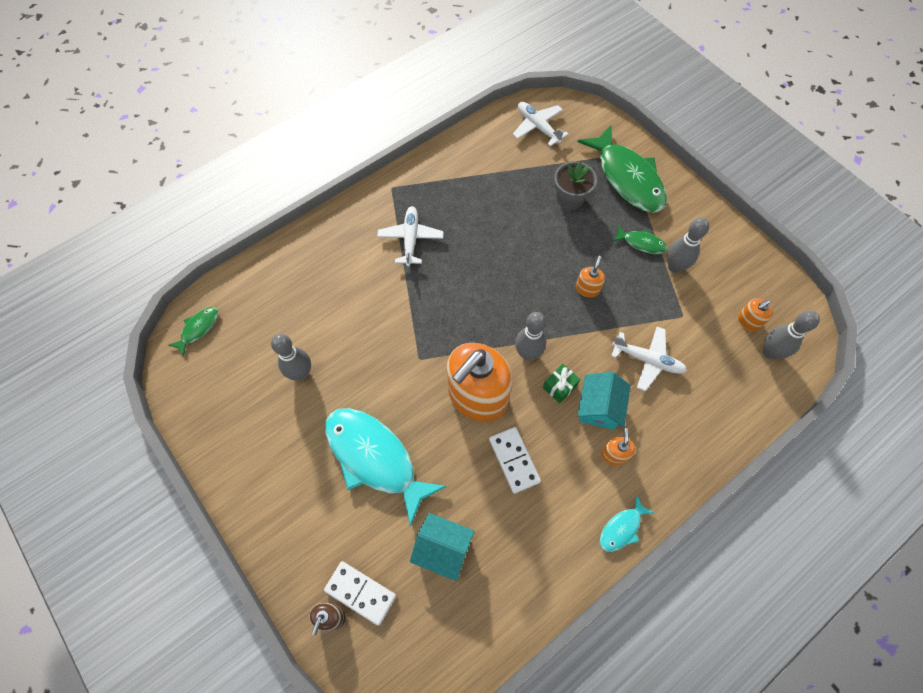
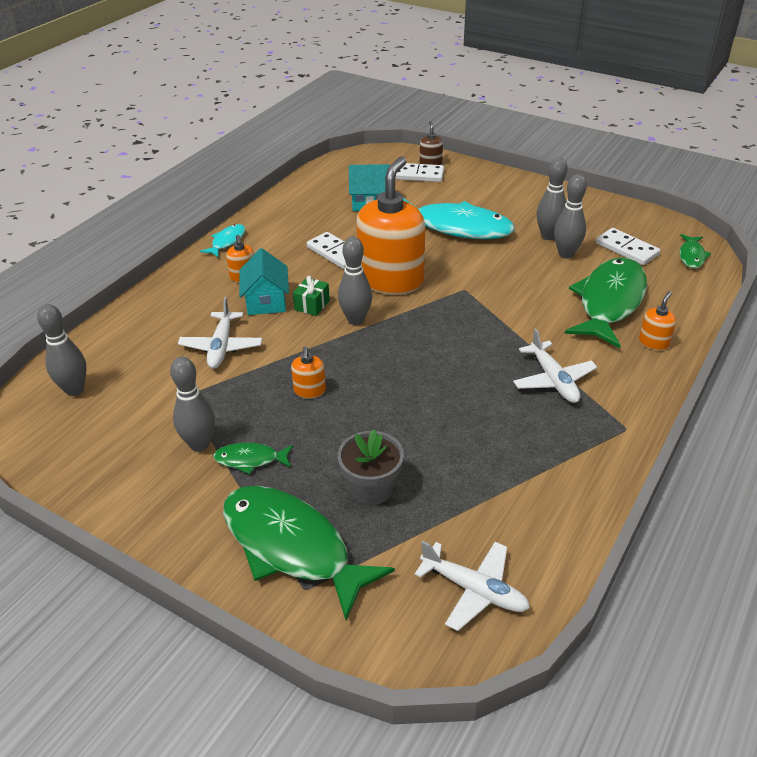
camera: 160 degrees right, 25 degrees down
white plane [611,327,687,391] -> white plane turned 90 degrees counterclockwise [178,297,262,369]
orange soap dispenser [738,298,773,331] -> orange soap dispenser moved to [639,291,676,350]
none -> grey bowling pin [537,158,568,240]
none -> green fish [565,258,647,348]
none -> white domino [596,228,660,265]

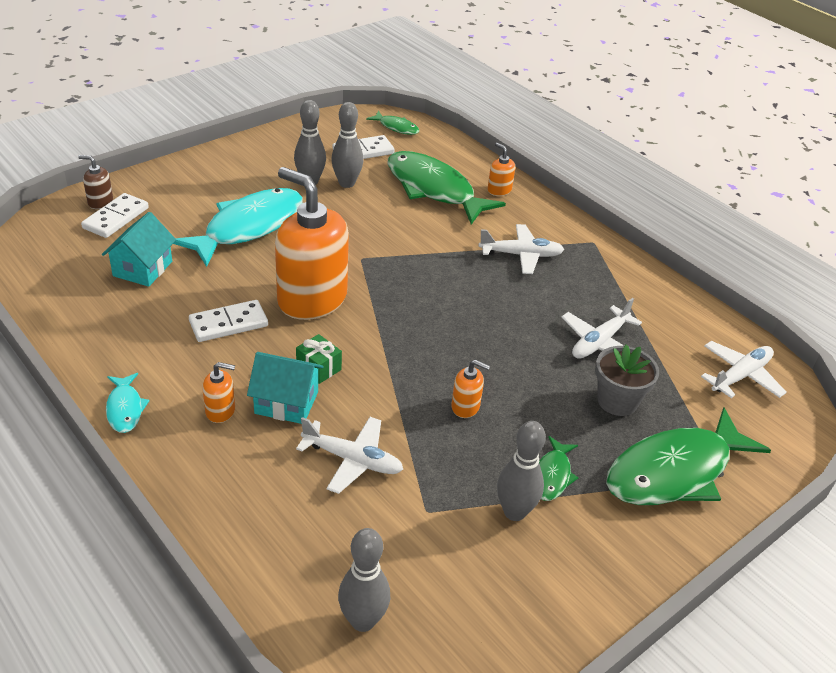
camera: 75 degrees left, 0 degrees up
turquoise fish [200,224,245,257] -> turquoise fish turned 150 degrees counterclockwise [106,373,150,433]
grey bowling pin [338,237,372,325] -> none
none -> white plane [561,298,642,358]

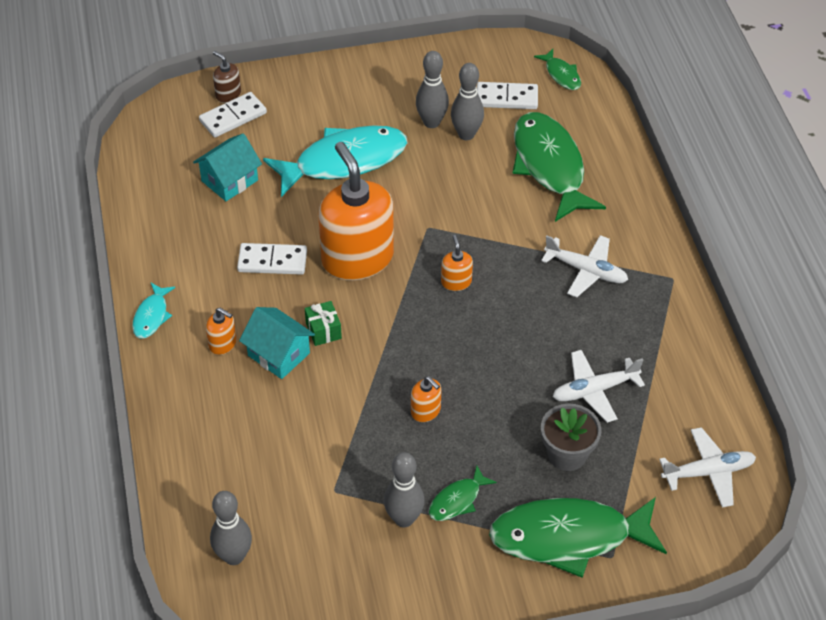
camera: 30 degrees right, 10 degrees up
white plane [296,417,403,494] -> none
orange soap dispenser [488,143,515,196] -> orange soap dispenser moved to [441,235,473,291]

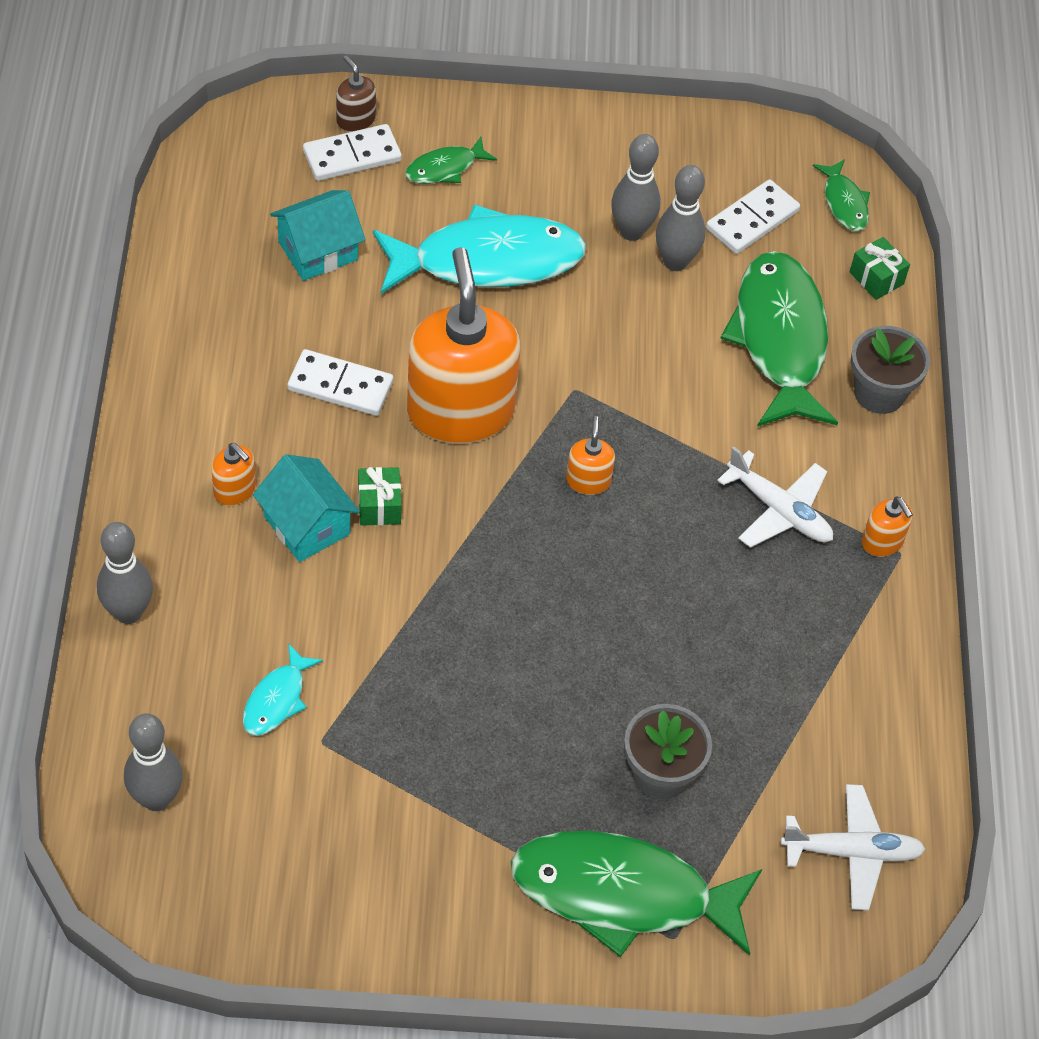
camera: 10 degrees right, 5 degrees up
turquoise fish [132,283,175,339] -> turquoise fish moved to [243,644,323,736]
grey bowling pin [384,452,425,527] -> grey bowling pin moved to [97,522,153,624]
orange soap dispenser [411,376,441,422] -> orange soap dispenser moved to [862,497,913,557]
green fish [429,465,497,521] -> green fish moved to [405,137,497,184]
white domino [477,82,538,109] -> white domino turned 60 degrees counterclockwise [706,179,800,254]
white plane [553,350,645,423] -> none
none -> green gift [850,237,910,300]
none -> grey flower pot [851,326,930,414]

